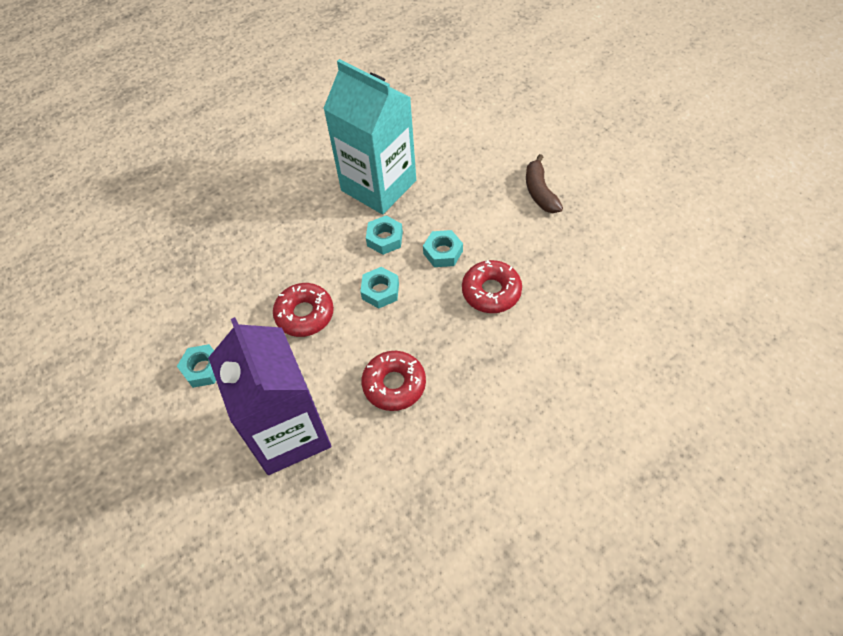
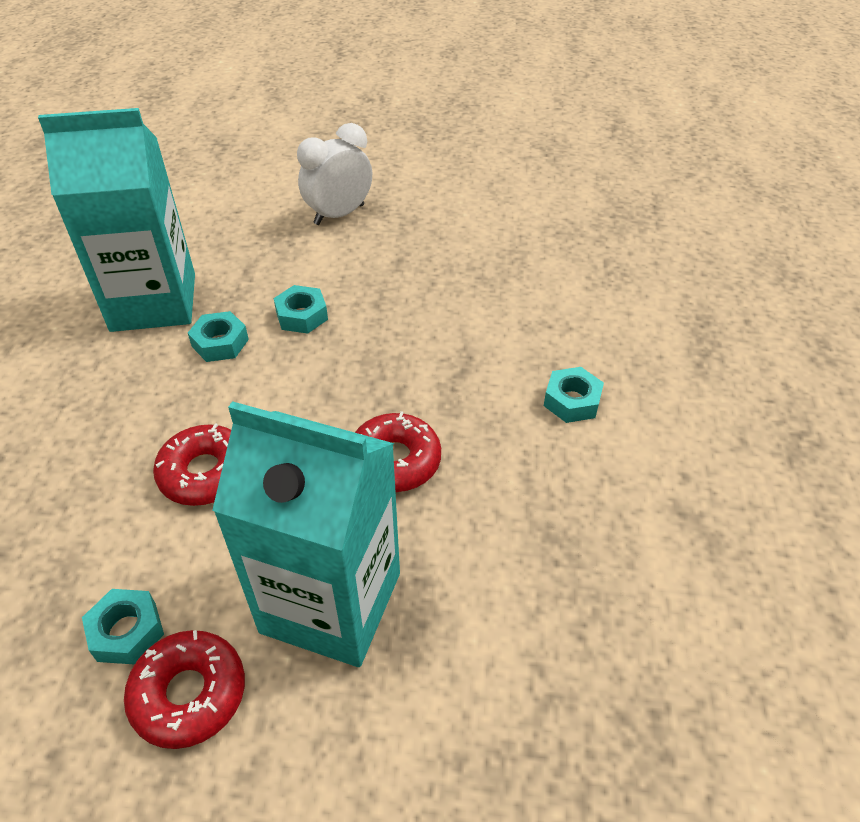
camera: 50 degrees left, 10 degrees down
purple carton [208,317,331,475] -> turquoise carton [212,401,400,667]
turquoise nut [360,267,399,309] -> turquoise nut moved to [544,367,604,423]
red donut [462,260,522,313] -> red donut moved to [124,630,245,749]
brown banana [526,154,563,213] -> white clock [297,123,372,225]

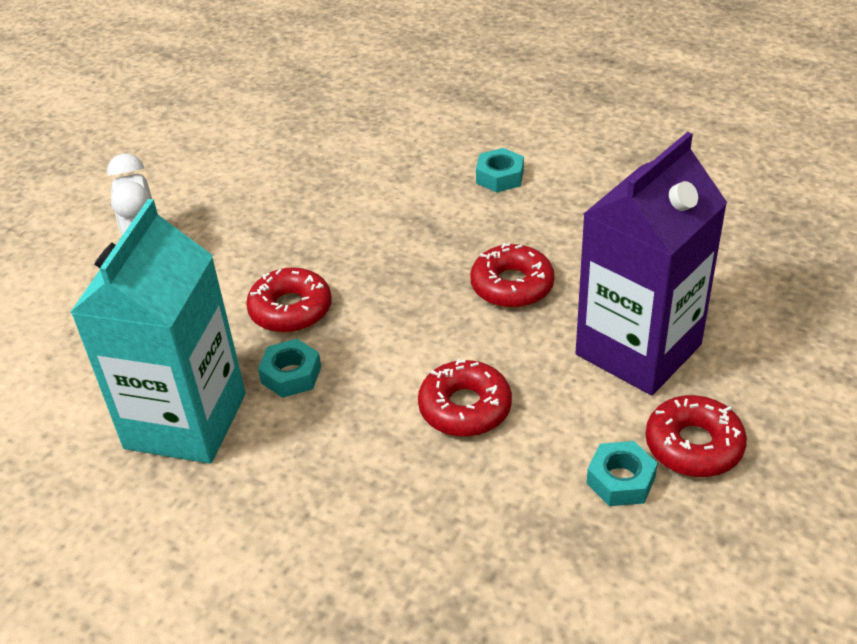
camera: 65 degrees left, 5 degrees down
turquoise carton [212,401,400,667] -> purple carton [576,132,727,395]
turquoise nut [274,285,328,334] -> red donut [246,267,332,333]

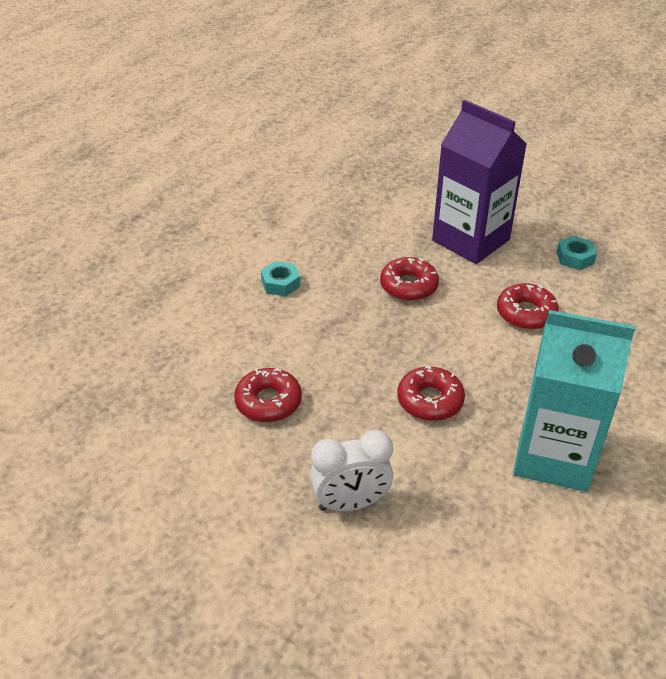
camera: 90 degrees left, 0 degrees up
turquoise nut [258,339,321,398] -> none
red donut [645,395,747,477] -> red donut moved to [234,368,302,422]

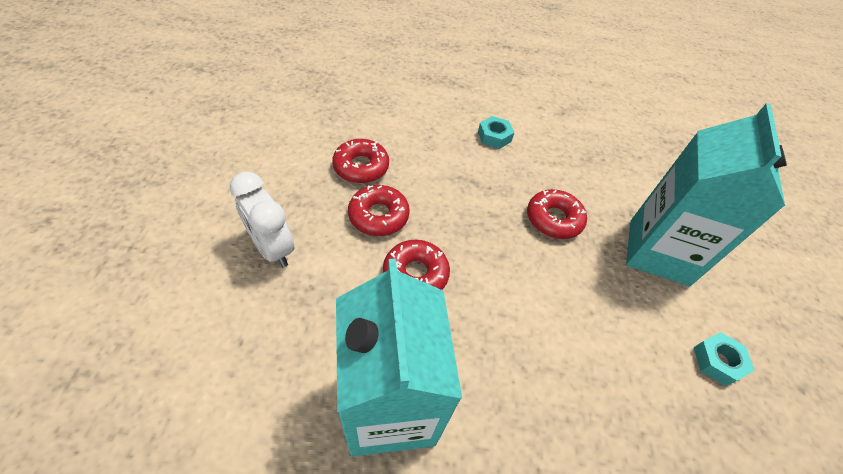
camera: 60 degrees right, 10 degrees up
purple carton [432,100,527,264] -> turquoise carton [626,103,787,286]
red donut [497,283,559,330] -> red donut moved to [348,185,410,236]

